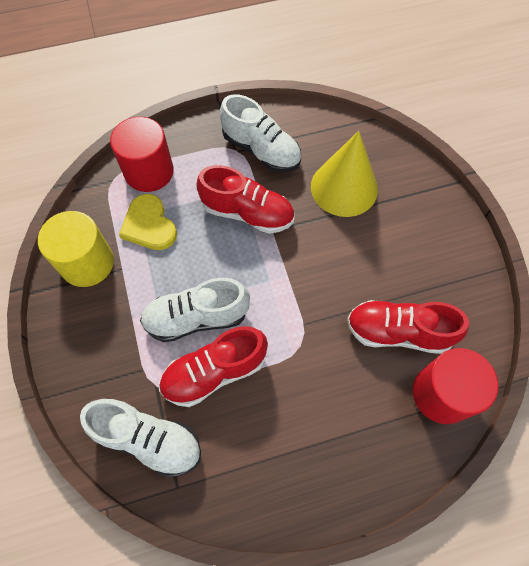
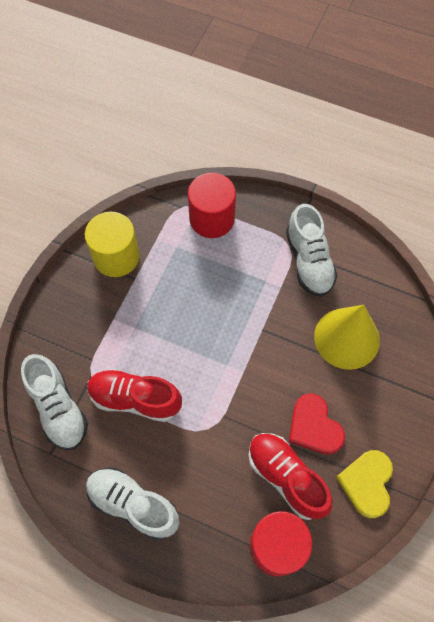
camera: 40 degrees right, 0 degrees up
yellow heart [119,194,177,250] -> yellow heart moved to [336,450,393,518]
white shoe [140,278,250,342] -> white shoe moved to [86,468,179,541]
red shoe [196,165,294,234] -> none
none -> red heart [289,394,345,454]

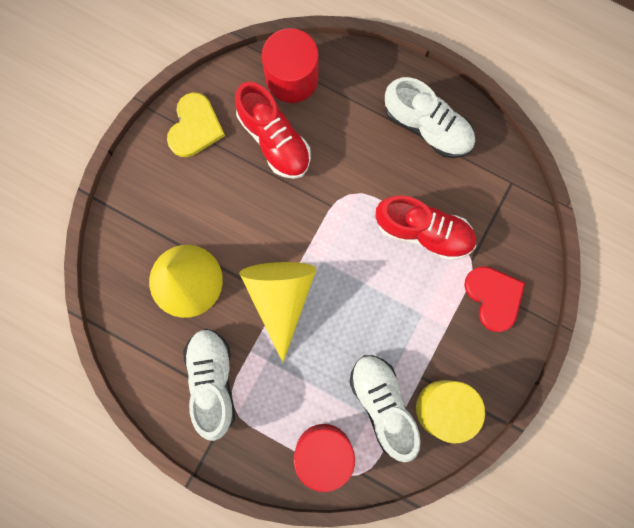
camera: 175 degrees left, 15 degrees up
white shoe [21,354,88,450] -> white shoe moved to [349,355,421,462]
red heart [289,394,345,454] -> red heart moved to [464,266,525,332]
none -> yellow cone [239,262,316,362]

